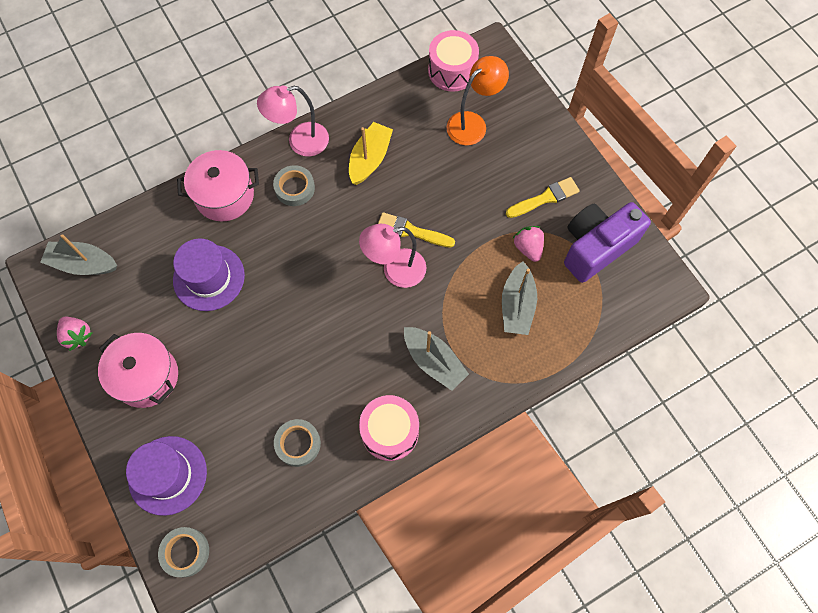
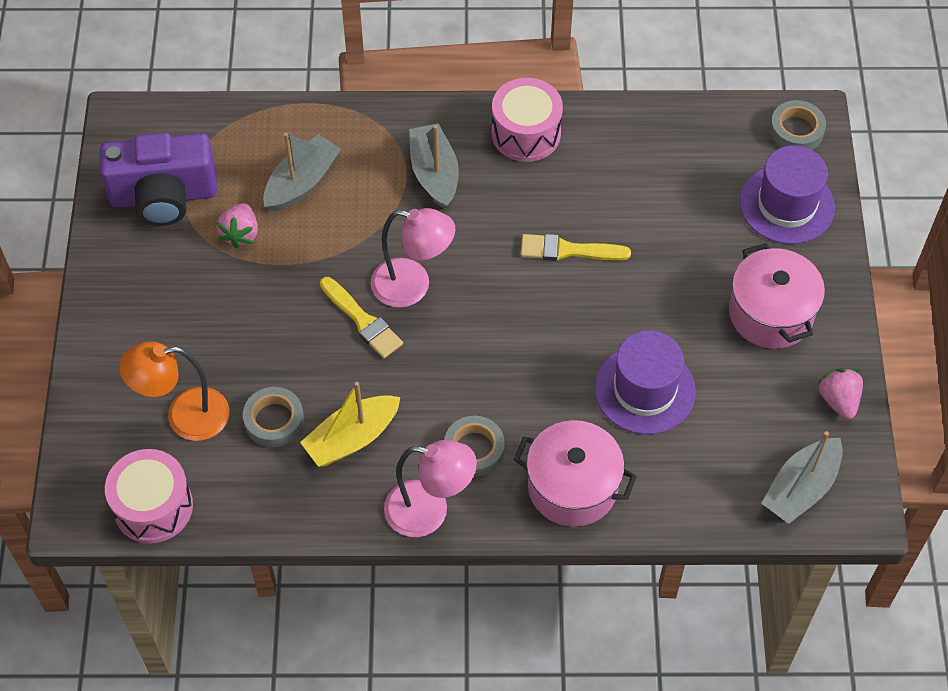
camera: 150 degrees left, 10 degrees down
grey boat [40,234,117,275] -> grey boat turned 90 degrees clockwise [761,431,843,524]
grey tape [274,419,321,467] -> grey tape moved to [243,387,304,447]
yellow brush [506,177,580,218] -> yellow brush moved to [521,234,631,261]

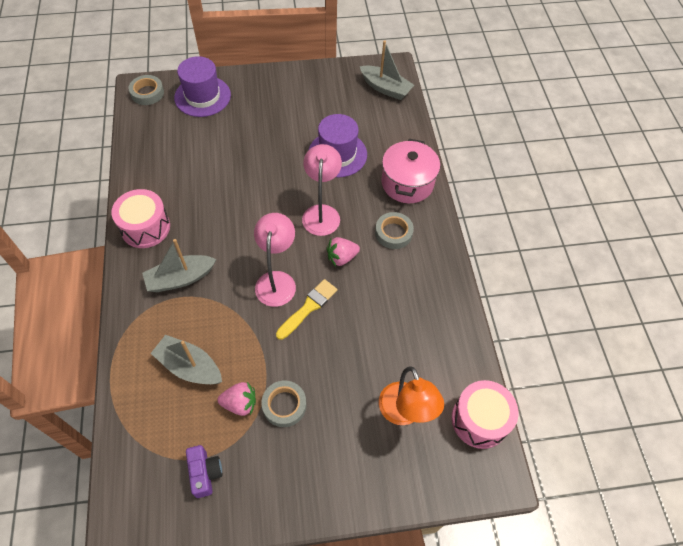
camera: 100 degrees left, 0 degrees up
purple camera [100,133,217,226] -> purple camera [186,445,222,498], size x0.50
grey tape [243,387,304,447] -> grey tape moved to [261,381,306,427]
yellow boat [300,382,401,467] -> none
pink lamp [384,440,477,537] -> pink lamp moved to [302,144,342,236]
yellow brush [521,234,631,261] -> none
pink pot [729,243,825,349] -> none
pink strawberry [818,368,863,419] -> pink strawberry moved to [327,237,360,266]

